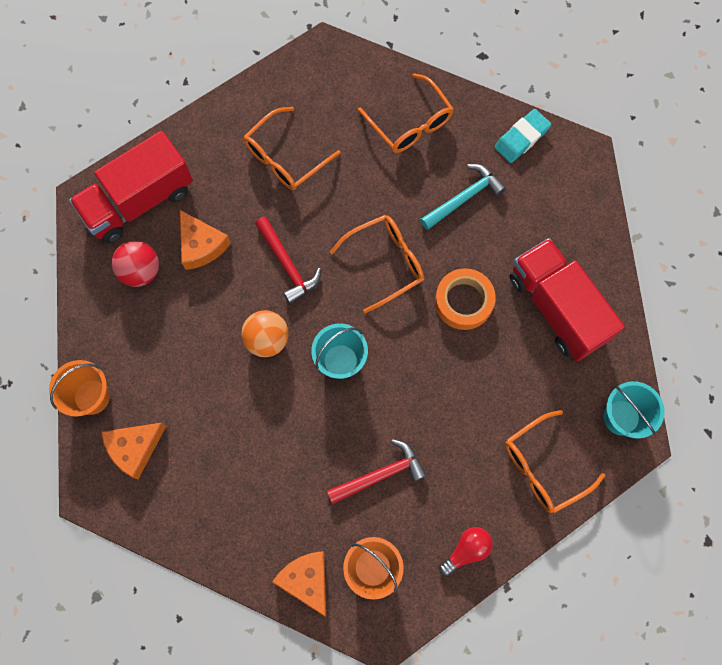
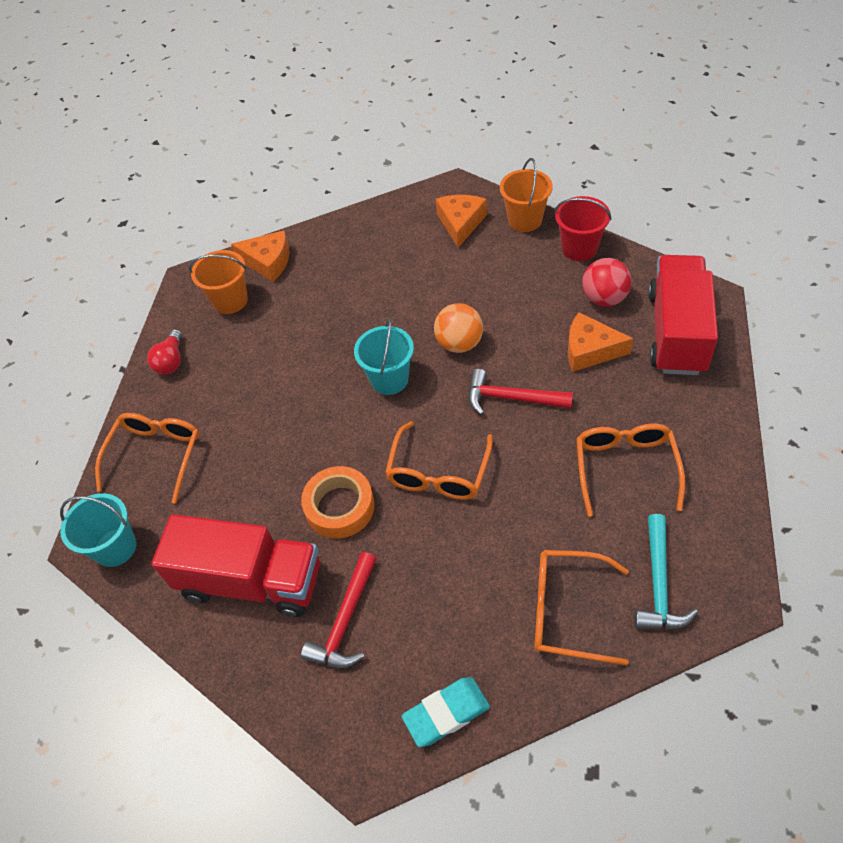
camera: 140 degrees right, 20 degrees down
red hammer [327,439,427,504] -> red hammer moved to [301,552,377,668]
turquoise hammer [420,164,506,230] -> turquoise hammer moved to [635,514,698,630]
turquoise eraser [494,109,551,163] -> turquoise eraser turned 60 degrees clockwise [402,677,490,747]
none -> red bucket [555,196,611,261]

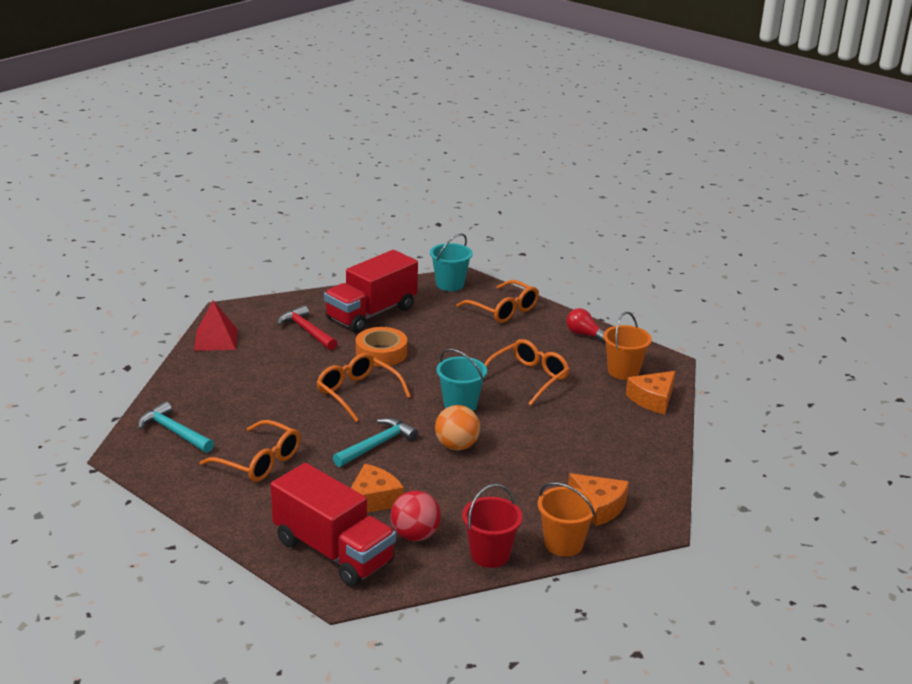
camera: 115 degrees right, 25 degrees down
turquoise eraser [402,677,490,747] -> red pyramid [194,300,238,351]
red hammer [468,369,573,415] -> turquoise hammer [333,418,418,467]
orange glasses [534,550,629,665] -> orange glasses moved to [484,339,570,406]

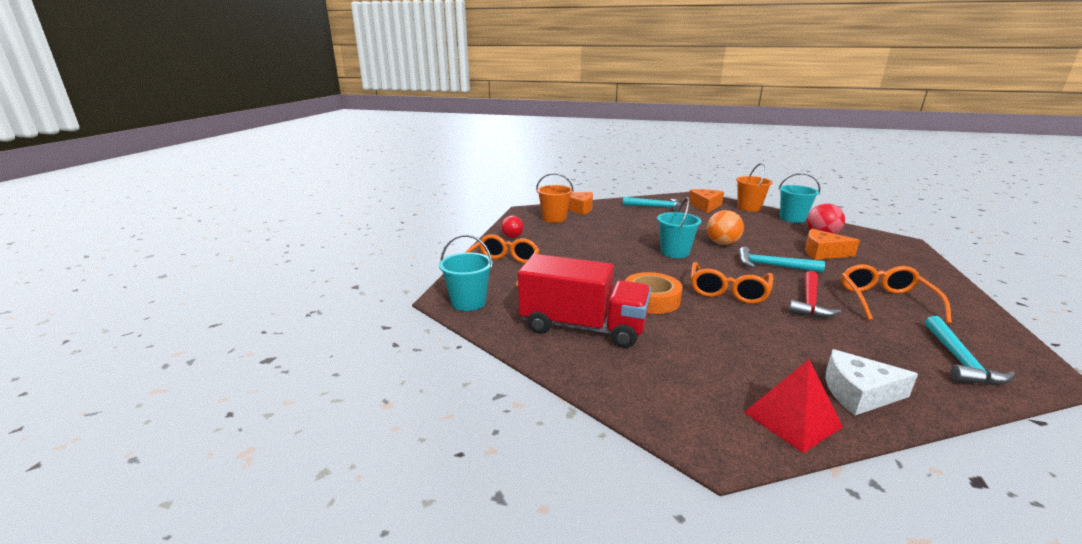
camera: 115 degrees left, 5 degrees down
red truck [270,463,396,587] -> none
red hammer [277,305,337,350] -> red hammer moved to [788,271,841,318]
red bucket [462,484,523,568] -> turquoise bucket [778,173,820,223]
orange glasses [484,339,570,406] -> none
none -> turquoise hammer [623,197,682,212]
none -> white cheese [825,349,918,415]

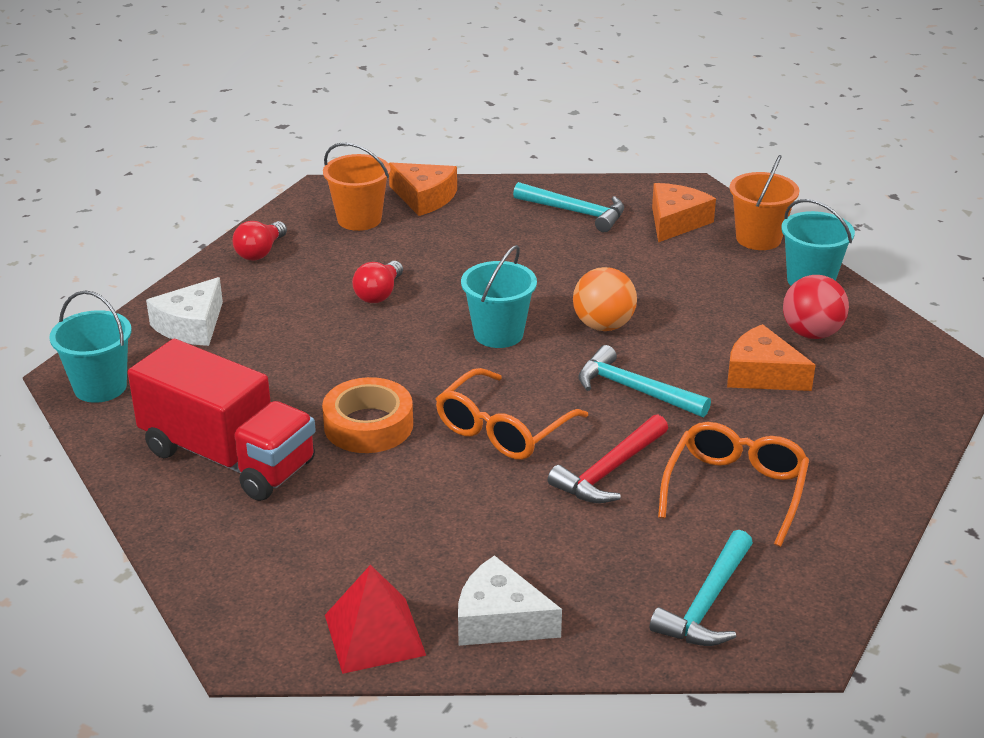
camera: 15 degrees right, 10 degrees up
orange glasses [465,234,540,287] -> white cheese [146,277,223,346]
none -> red light bulb [352,261,403,303]

